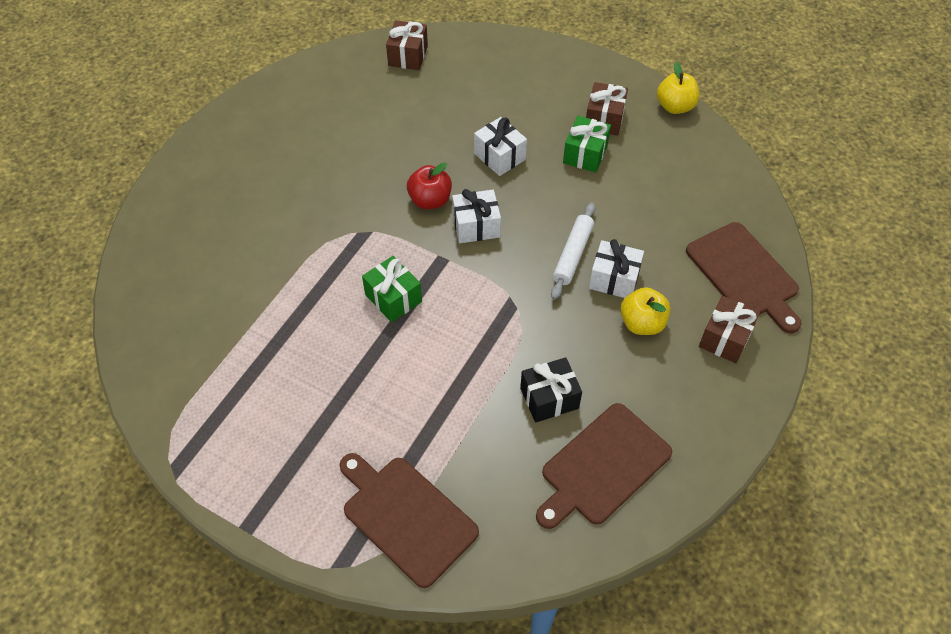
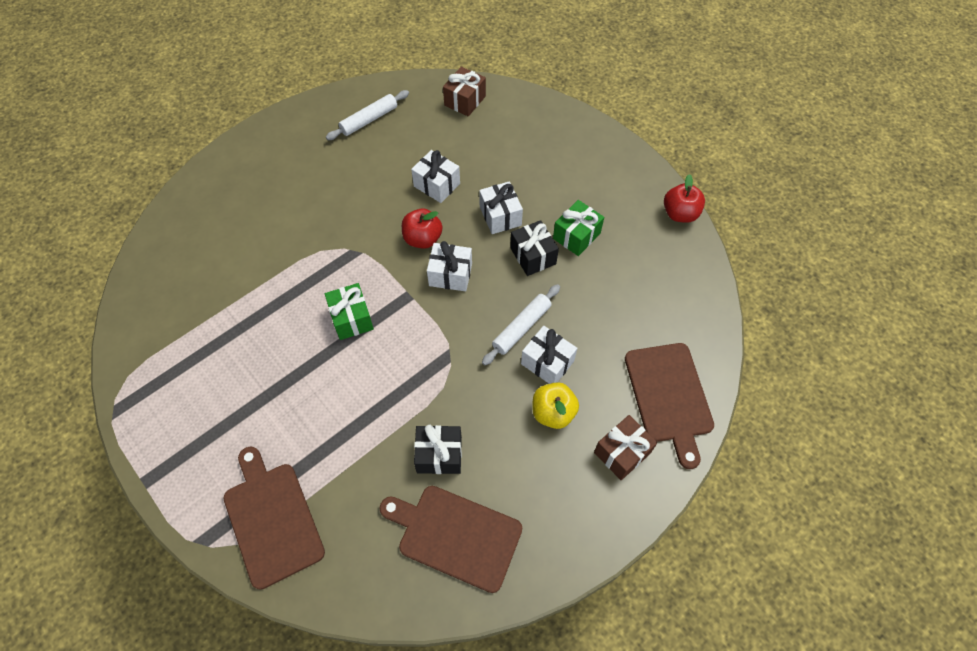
camera: 20 degrees right, 5 degrees up
brown cutting board [536,403,672,529] -> brown cutting board turned 45 degrees clockwise [380,486,522,593]
brown gift [586,82,628,136] -> none
yellow apple [657,62,699,114] -> red apple [664,174,705,223]
none -> white rolling pin [326,90,409,140]
none -> white gift [411,150,460,203]
none -> black gift [510,220,559,276]

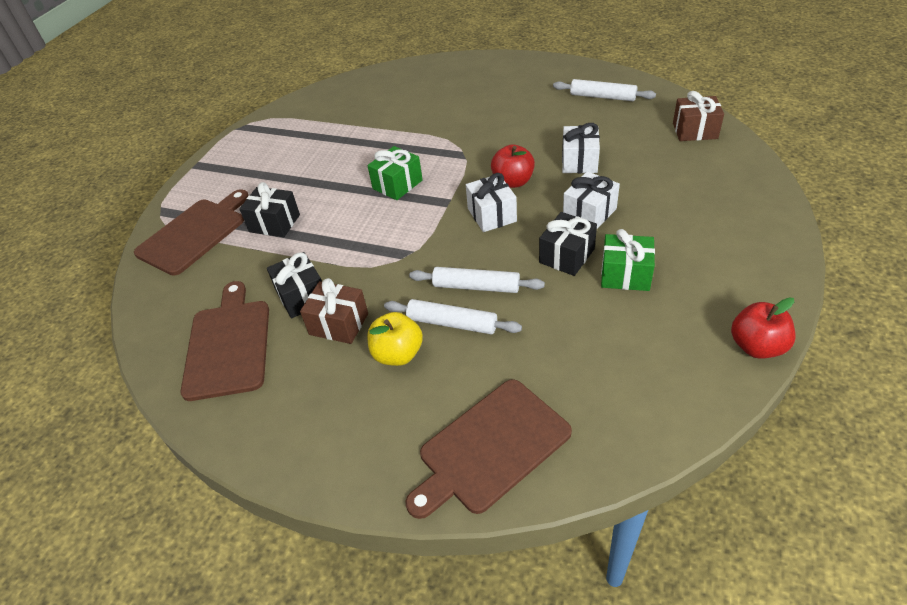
camera: 65 degrees right, 15 degrees down
white gift [521,326,577,384] -> white rolling pin [384,299,522,334]
brown gift [594,415,657,480] -> brown gift moved to [300,278,368,344]
none -> black gift [239,182,300,237]

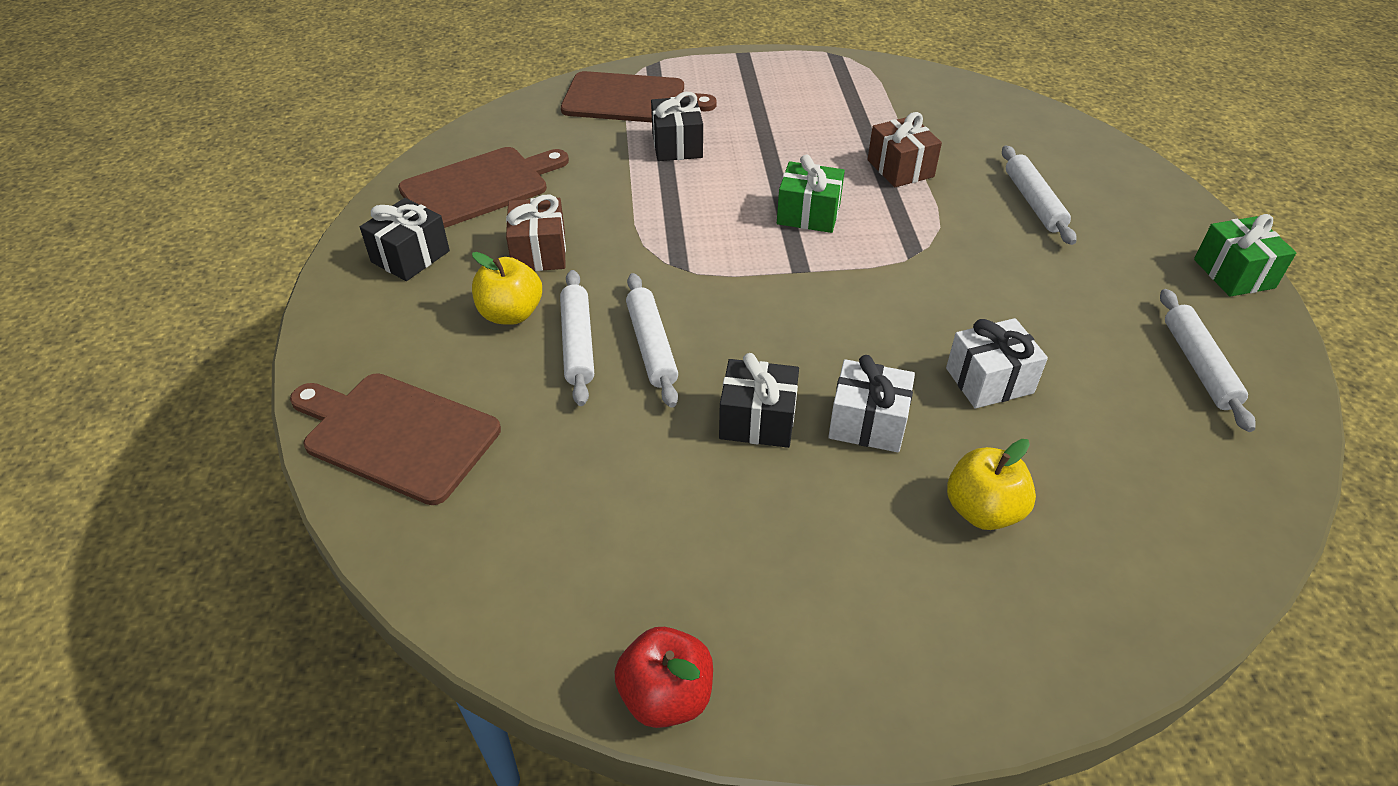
camera: 60 degrees right, 0 degrees up
black gift [267,252,322,318] -> black gift moved to [360,198,450,281]
white gift [466,173,517,232] -> none
red apple [491,144,535,188] -> none
green gift [601,229,655,291] -> green gift moved to [1194,214,1296,297]
brown gift [673,91,724,141] -> brown gift moved to [868,112,942,187]
none -> yellow apple [947,439,1036,530]
none -> white rolling pin [1002,145,1077,245]

